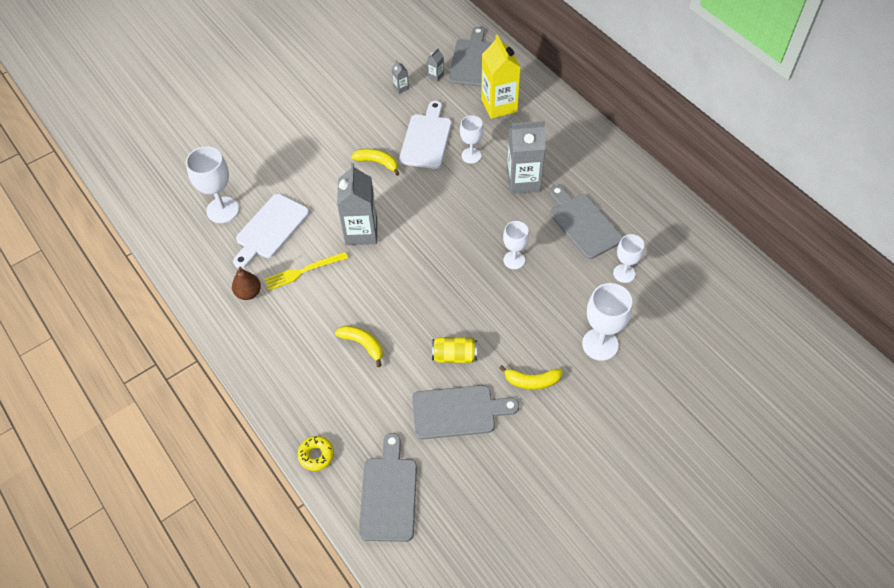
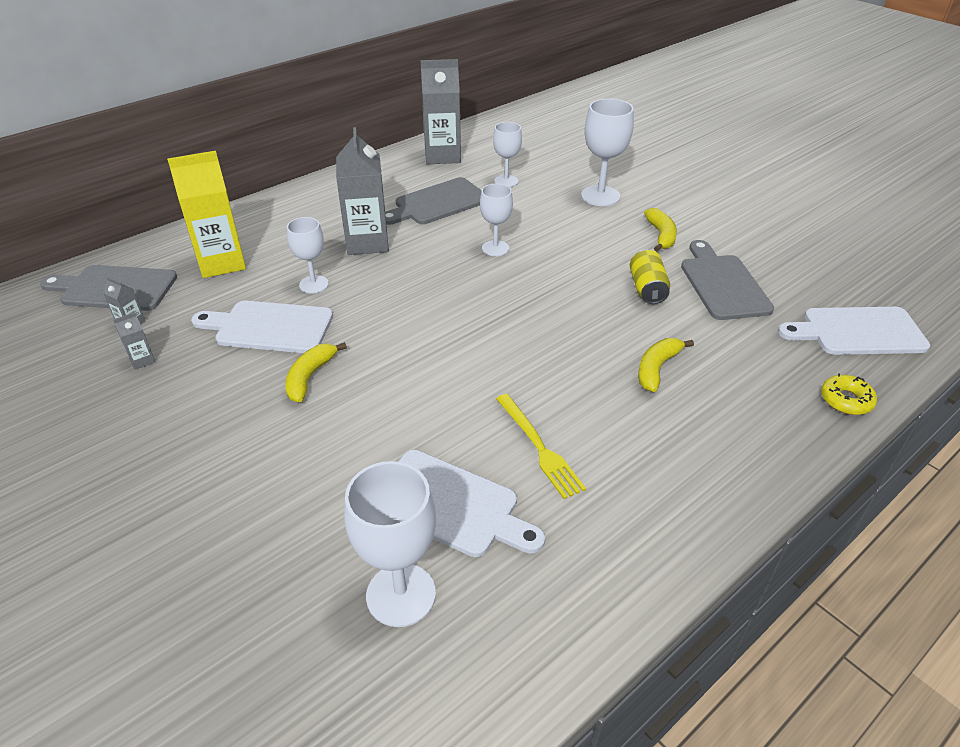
camera: 95 degrees left, 15 degrees down
brown pear [232,267,261,300] -> none
grey carton [337,163,377,245] -> grey carton moved to [421,59,461,164]
grey cutting board [359,433,417,542] -> white cutting board [778,307,930,355]

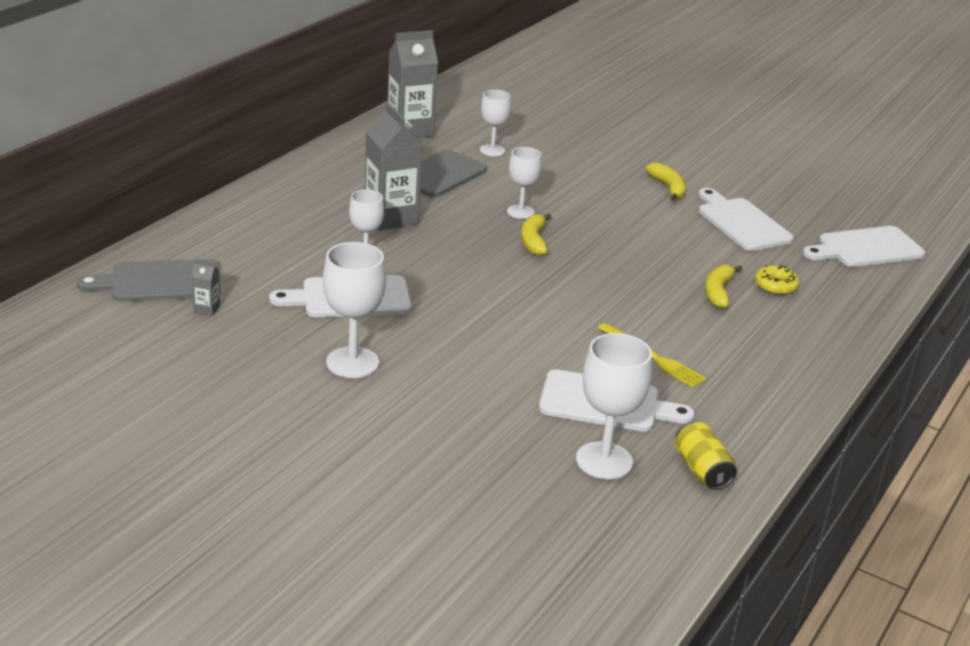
camera: 20 degrees left, 10 degrees down
grey carton [113,312,155,370] -> none
yellow carton [167,151,246,278] -> none
yellow banana [285,342,347,402] -> yellow banana moved to [521,214,552,256]
white goblet [581,99,634,206] -> white goblet moved to [323,242,386,378]
yellow can [630,250,670,304] -> yellow can moved to [675,421,737,490]
grey cutting board [681,240,774,320] -> white cutting board [698,188,794,251]
yellow donut [821,373,877,415] -> yellow donut moved to [755,265,799,295]

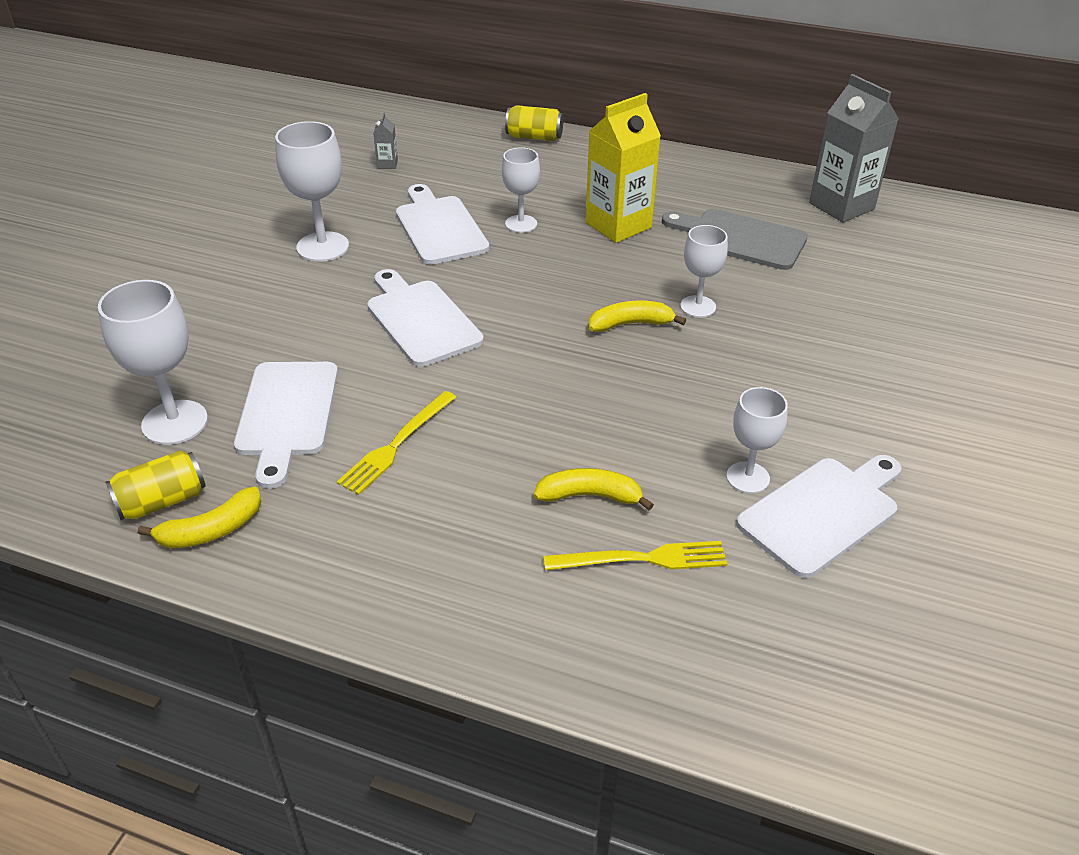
camera: 80 degrees right, 10 degrees up
grey cutting board [76,259,221,301] -> none
grey carton [365,102,423,230] -> yellow carton [586,93,661,243]
white goblet [480,90,511,156] -> white goblet moved to [726,387,788,493]
yellow banana [645,163,686,201] -> yellow banana moved to [138,487,261,548]
yellow donut [755,265,799,295] -> yellow fork [543,541,727,571]
white cutting board [803,226,925,267] -> white cutting board moved to [367,269,484,367]
none -> yellow can [505,105,563,141]

